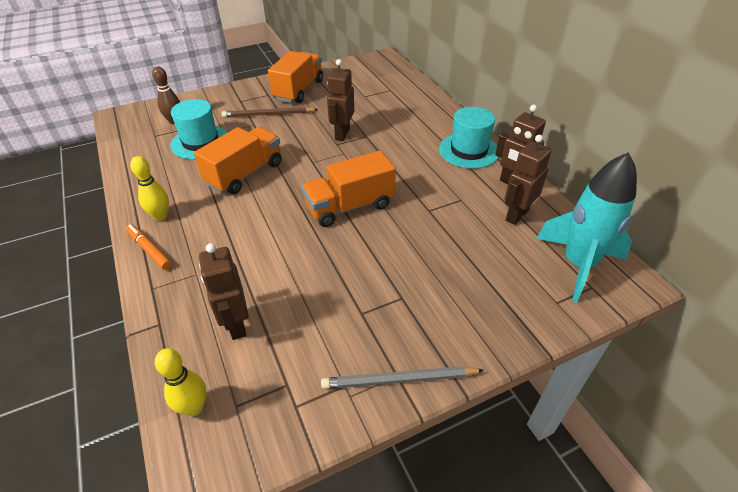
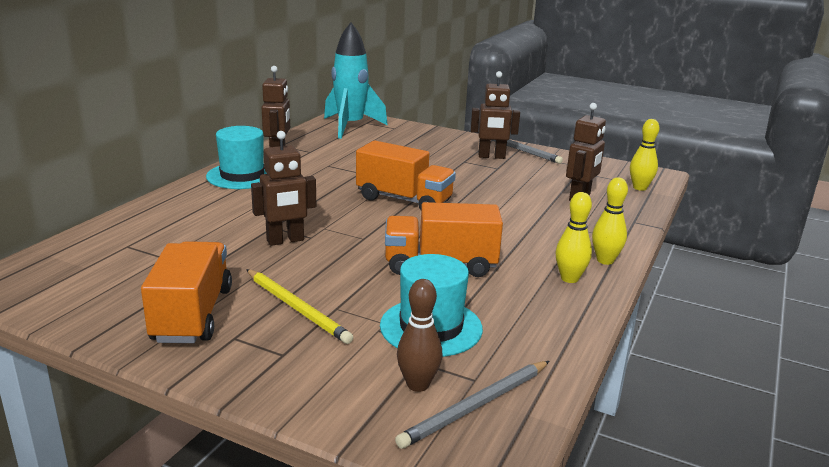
camera: 130 degrees left, 20 degrees down
orange marker [126,224,172,270] -> yellow bowling pin [592,177,628,265]
brown pencil [222,107,318,117] -> yellow pencil [246,269,353,344]
orange truck [268,51,323,103] -> orange truck turned 105 degrees clockwise [141,241,232,343]
brown robot [505,135,552,225] -> brown robot moved to [470,71,520,159]
none -> grey pencil [395,361,549,449]

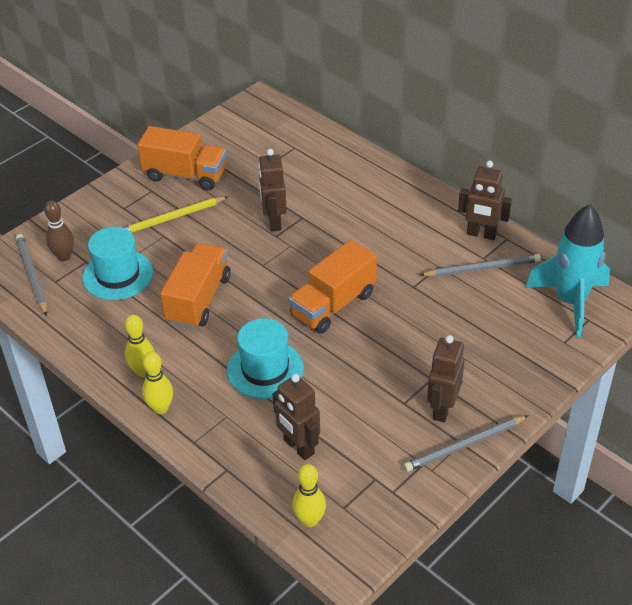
camera: 110 degrees right, 20 degrees up
turquoise hat [206,126,267,189] -> turquoise hat moved to [227,318,304,399]
none -> grey pencil [420,254,541,277]

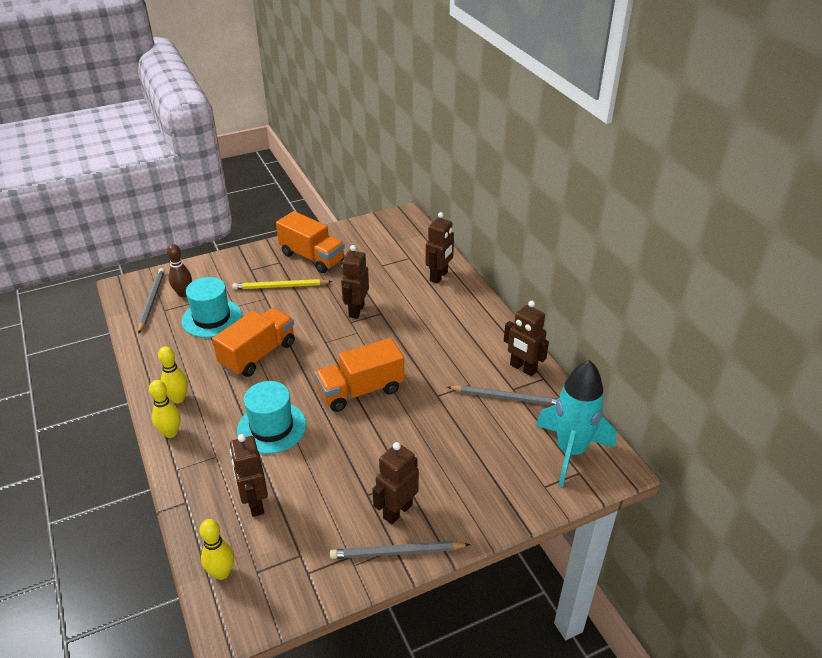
camera: 20 degrees right, 5 degrees down
none -> brown robot [425,212,454,284]

